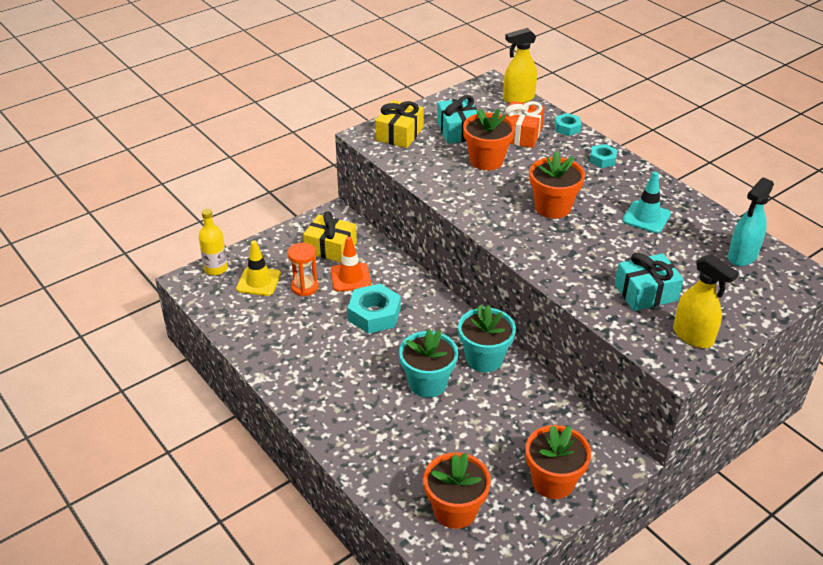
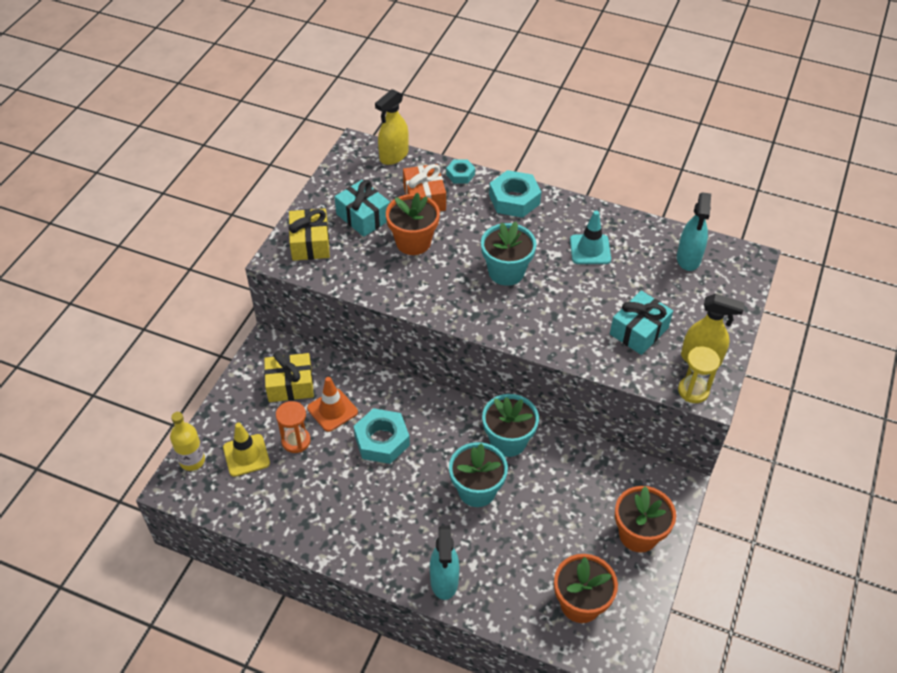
camera: 30 degrees left, 10 degrees up
orange flower pot [529,151,585,219] -> turquoise flower pot [481,222,537,286]
turquoise nut [589,144,617,168] -> turquoise nut [489,170,541,218], size x1.78
none -> turquoise spray bottle [430,525,459,600]
none -> yellow hourglass [678,347,720,403]

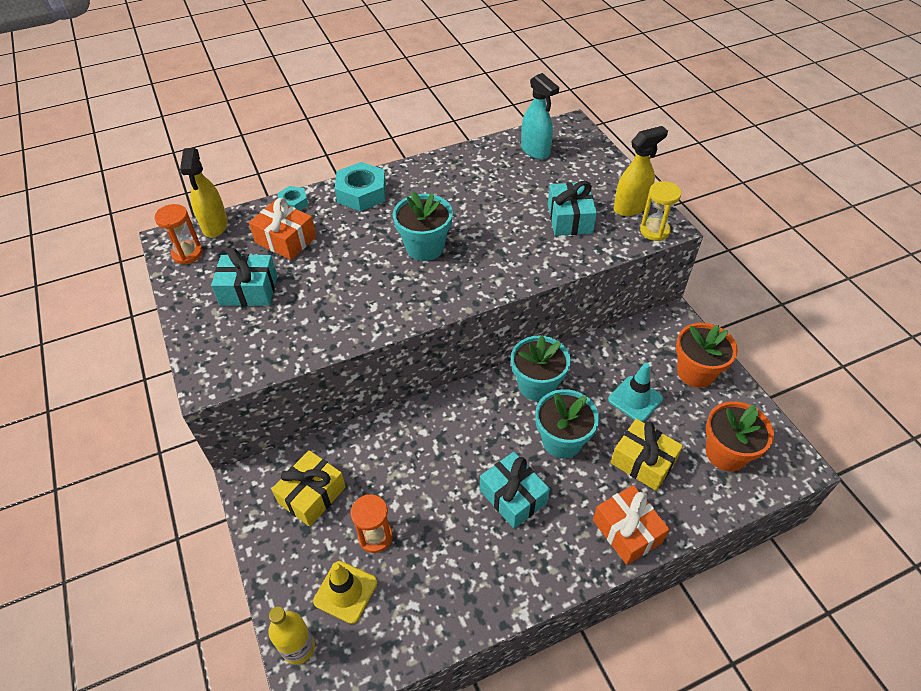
camera: 45 degrees left, 0 degrees up
yellow gift [289,208,330,261] -> yellow gift moved to [610,419,683,491]
orange traffic cone [307,377,358,432] -> none
turquoise nut [354,408,410,464] -> none
orange flower pot [386,193,440,255] -> none
turquoise spray bottle [430,525,459,600] -> orange gift [593,485,670,565]
turquoise traffic cone [570,211,611,264] -> turquoise traffic cone moved to [608,363,663,422]
none -> orange hourglass [154,204,203,265]
none -> turquoise gift [480,452,550,529]

